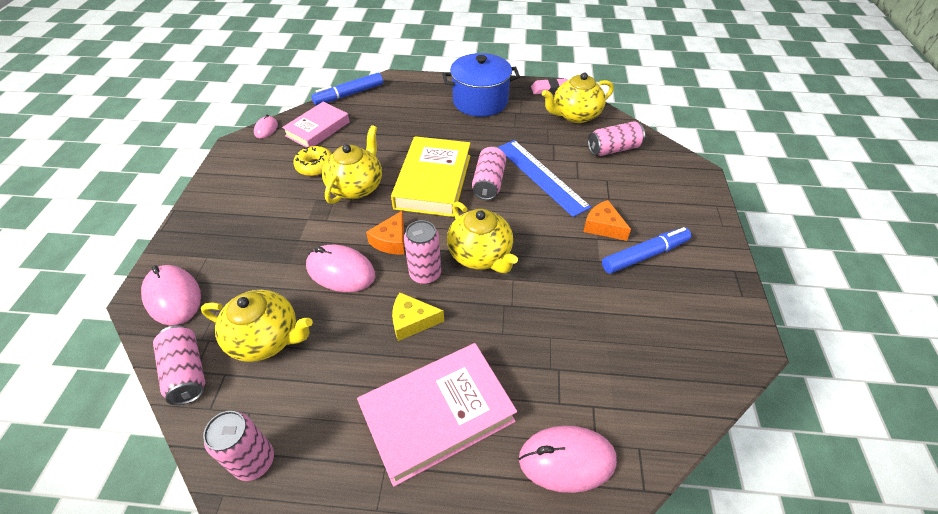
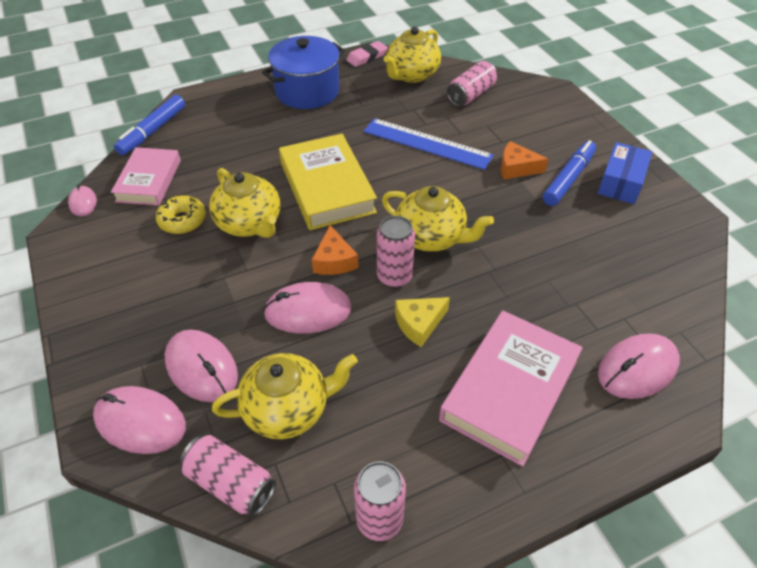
camera: 30 degrees left, 0 degrees up
yellow teapot [322,125,382,204] -> yellow teapot turned 150 degrees clockwise [209,168,280,238]
pink can [472,146,506,200] -> none
none -> pink mouse [164,330,238,402]
none -> blue box [598,142,652,204]

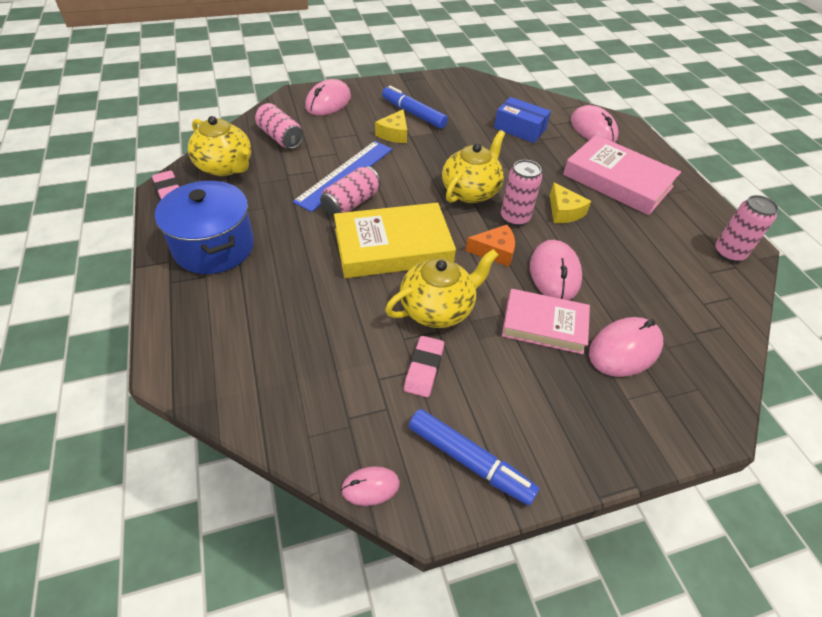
camera: 85 degrees left, 0 degrees up
pink mouse [93,386,186,454] -> pink mouse moved to [305,79,351,116]
pink book [111,147,181,206] -> pink book moved to [502,289,590,354]
blue marker [114,95,185,155] -> blue marker moved to [409,409,539,506]
yellow donut [156,195,206,234] -> pink eraser [404,336,444,397]
pink can [180,435,276,517] -> pink can moved to [320,166,381,217]
yellow teapot [212,353,358,439] -> none
orange cheese [501,141,548,179] -> yellow cheese [375,109,407,143]
blue box [598,142,652,204] -> blue box moved to [494,97,551,143]

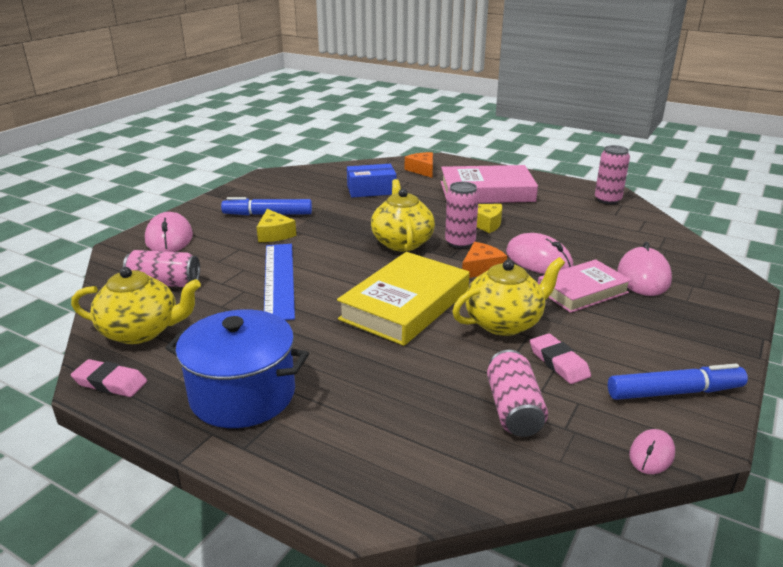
camera: 40 degrees left, 20 degrees down
pink can [320,166,381,217] -> pink can moved to [487,350,548,437]
yellow teapot [385,249,498,328] -> yellow teapot turned 45 degrees clockwise [452,257,565,336]
pink mouse [571,105,619,143] -> orange cheese [405,152,433,178]

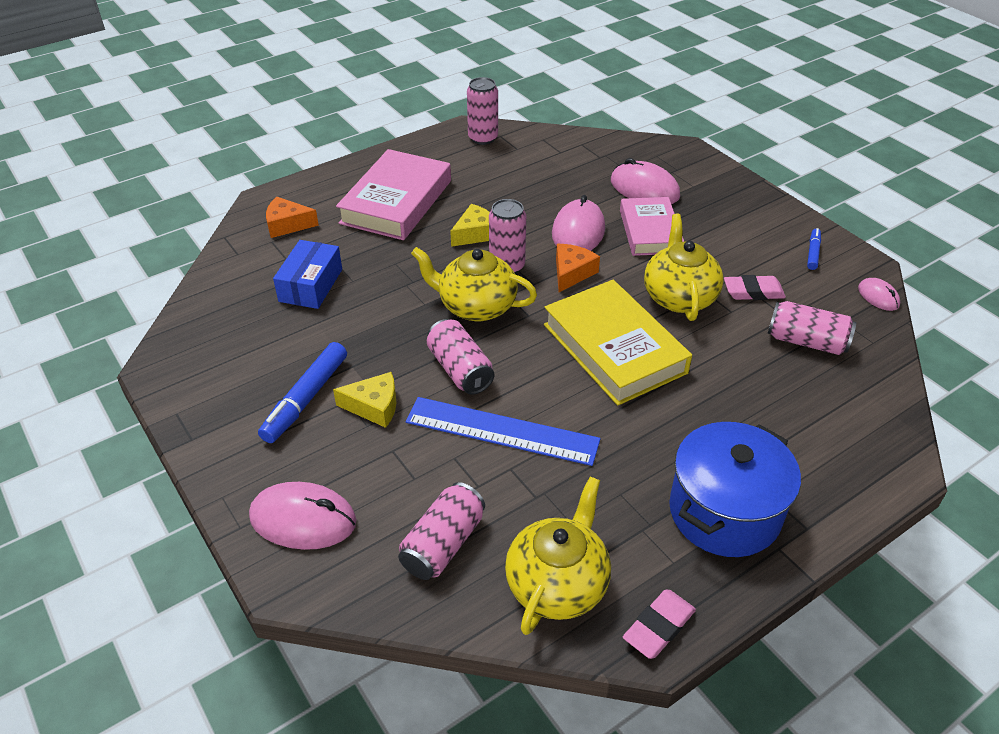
camera: 65 degrees left, 15 degrees up
orange cheese [462,242,507,278] -> orange cheese turned 45 degrees clockwise [556,244,600,292]
pink mouse [506,233,574,274] -> pink mouse turned 60 degrees counterclockwise [552,195,605,251]
blue marker [608,364,748,400] -> blue marker [807,228,821,270], size x0.53
none -> pink can [427,319,494,395]

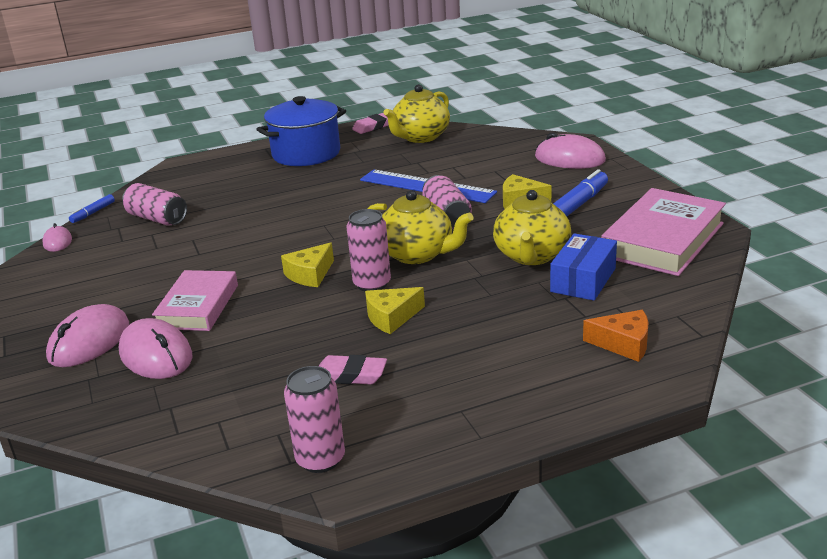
camera: 165 degrees left, 15 degrees down
pink book [336,149,451,240] -> pink book moved to [601,188,726,276]
pink can [398,482,485,580] -> none
yellow book [544,280,692,406] -> none
pink mouse [552,195,605,251] -> pink mouse moved to [46,304,129,367]
orange cheese [556,244,600,292] -> yellow cheese [281,242,334,287]
yellow teapot [644,214,724,321] -> yellow teapot moved to [493,190,571,265]
pink eraser [724,275,786,300] -> pink eraser moved to [319,355,387,385]
blue marker [807,228,821,270] -> blue marker moved to [69,194,115,223]

